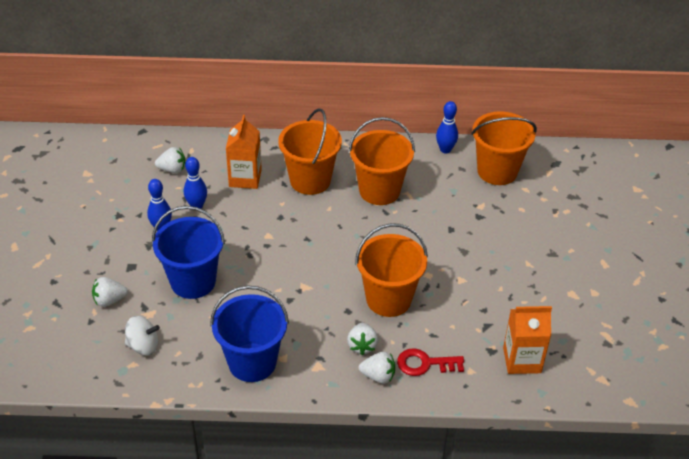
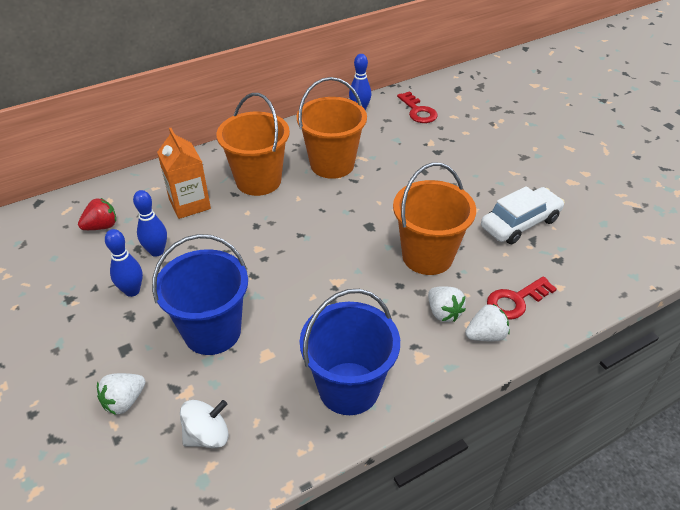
camera: 30 degrees left, 0 degrees up
white strawberry [155,147,186,173] -> red strawberry [78,198,116,230]
orange bucket [471,111,537,185] -> red key [397,91,438,123]
orange carton [503,306,552,374] -> none
none -> white car [481,186,565,244]

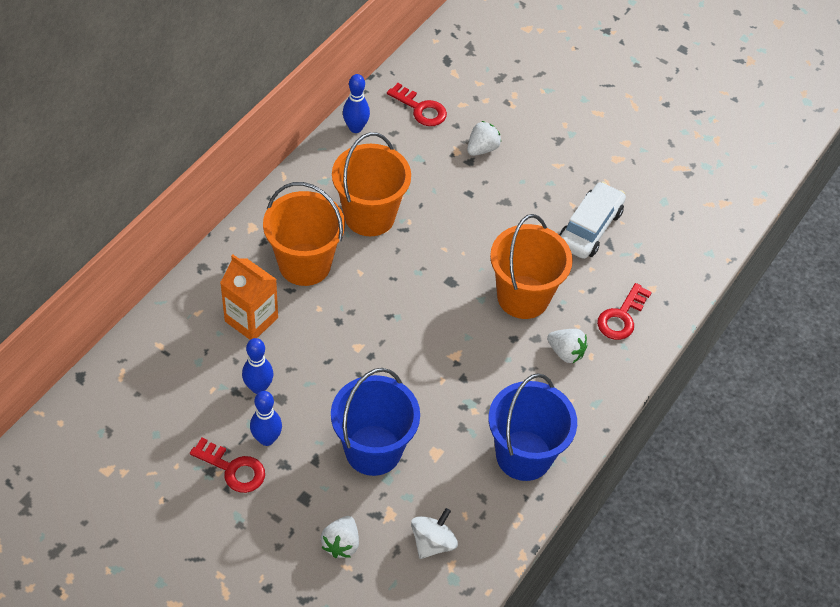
camera: 30 degrees left, 10 degrees up
red strawberry [78,198,116,230] -> none
white strawberry [465,304,510,341] -> white strawberry moved to [467,121,501,156]
none -> red key [190,438,265,493]

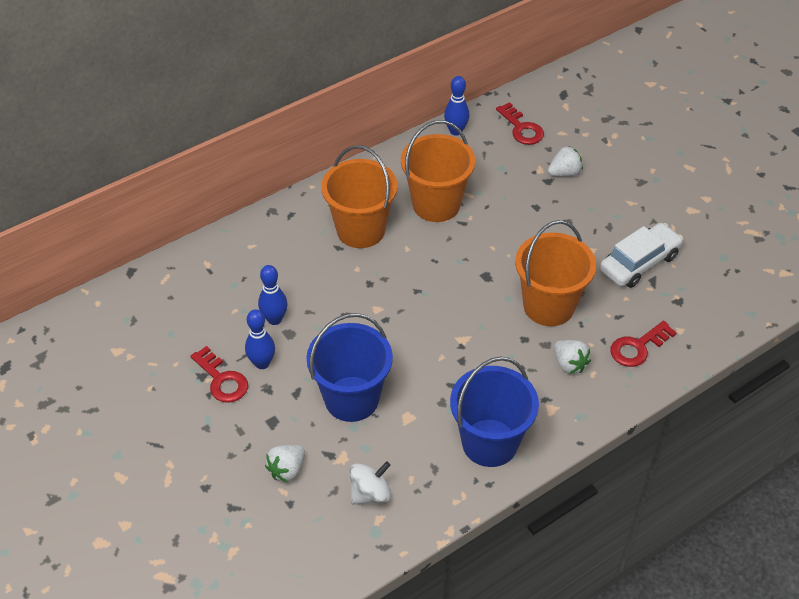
camera: 25 degrees right, 5 degrees down
orange carton [220,255,278,340] -> none

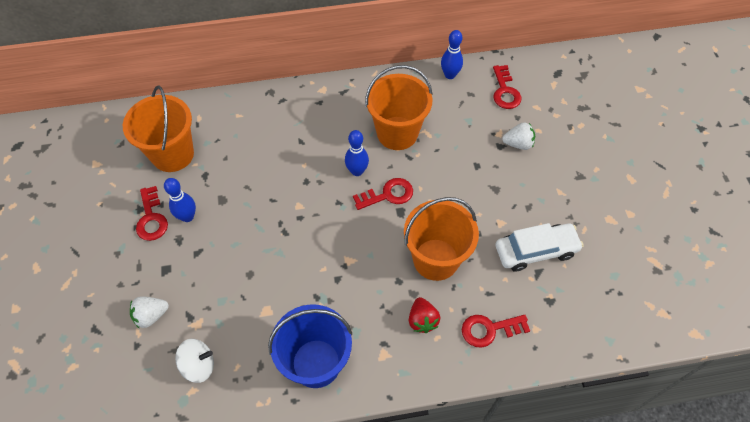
camera: 25 degrees right, 10 degrees up
blue bowling pin [258,265,288,325] -> blue bowling pin moved to [345,130,369,176]
blue bucket [307,313,393,422] -> none
orange bucket [321,145,398,248] -> orange bucket moved to [123,85,194,172]
white strawberry [554,340,591,374] -> red strawberry [409,297,440,333]
none -> red key [353,178,413,210]

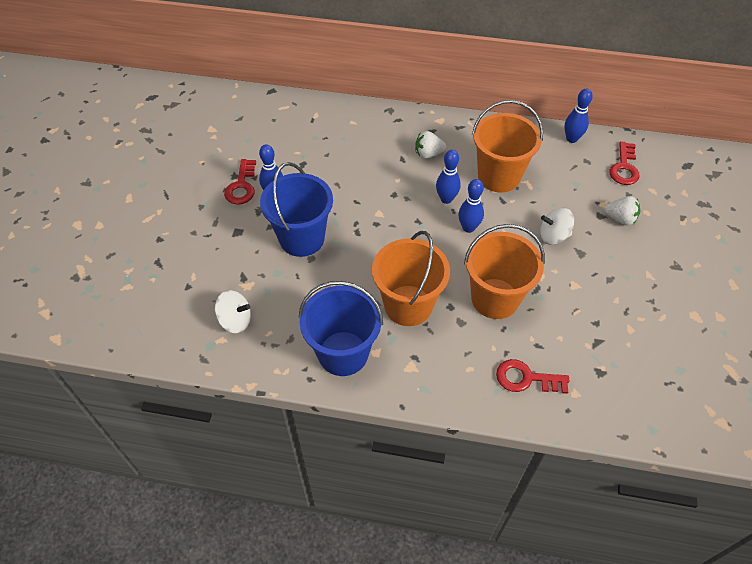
camera: 20 degrees right, 5 degrees down
orange bucket [123,85,194,172] -> orange bucket moved to [372,231,450,326]
white strawberry [130,296,169,329] -> white strawberry moved to [415,131,447,159]
red key [353,178,413,210] -> blue bowling pin [458,179,484,233]
red strawberry [409,297,440,333] -> none
white car [496,223,584,272] -> none
none -> blue bucket [260,162,333,257]
none -> white spinning top [540,208,574,245]

